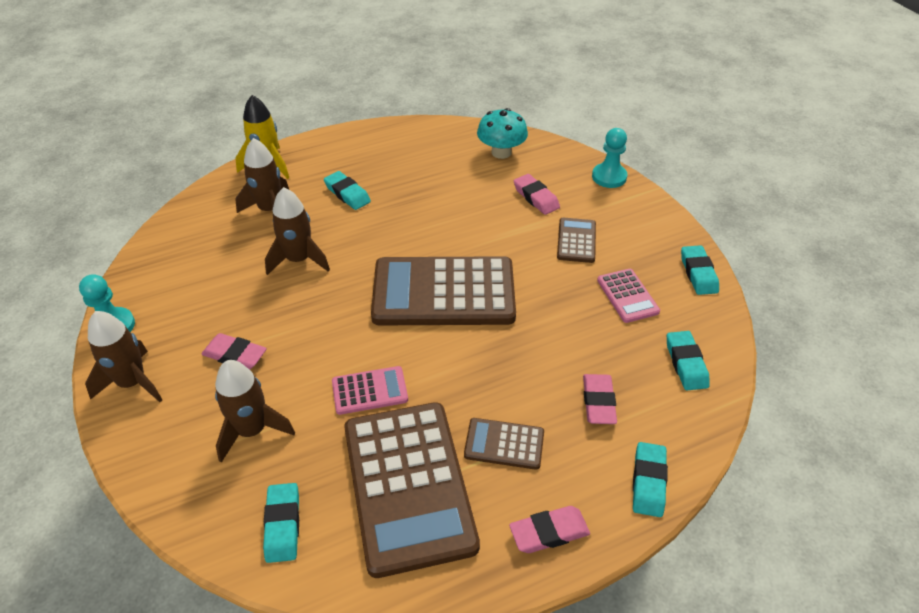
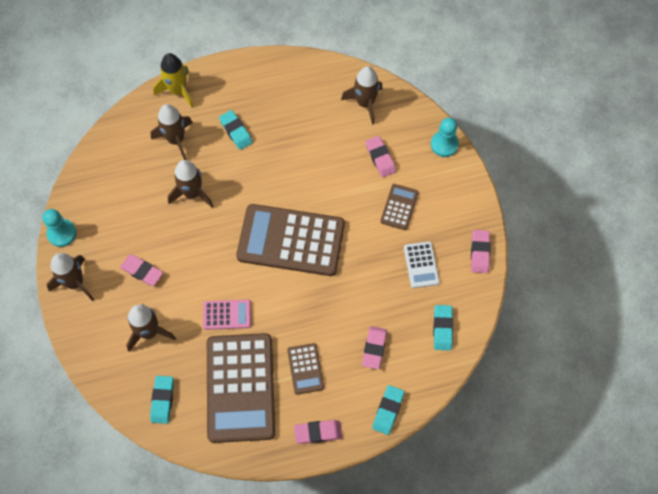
camera: 10 degrees right, 20 degrees up
brown calculator [464,418,544,470] -> brown calculator turned 120 degrees counterclockwise [287,343,324,395]
turquoise mushroom [477,108,528,159] -> brown rocket [341,66,383,125]
pink calculator [597,269,660,323] -> white calculator [404,242,440,288]
turquoise eraser [681,245,719,295] -> pink eraser [471,230,490,273]

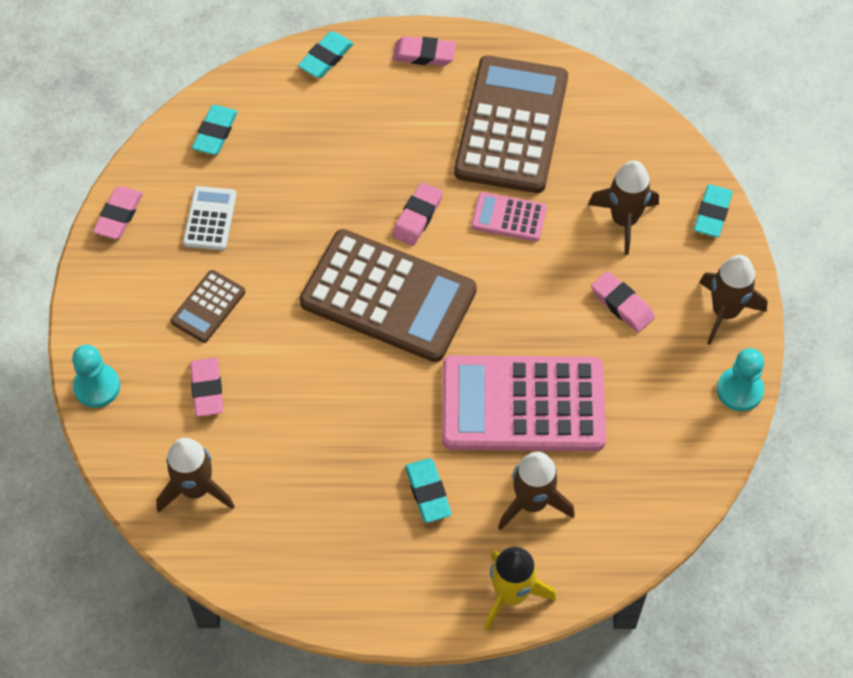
camera: 165 degrees left, 5 degrees down
turquoise eraser [150,376,174,424] -> turquoise eraser moved to [694,184,733,237]
brown rocket [168,160,214,208] -> pink calculator [442,355,606,451]
brown calculator [287,343,324,395] -> none
pink eraser [362,326,387,369] -> pink eraser moved to [392,182,443,246]

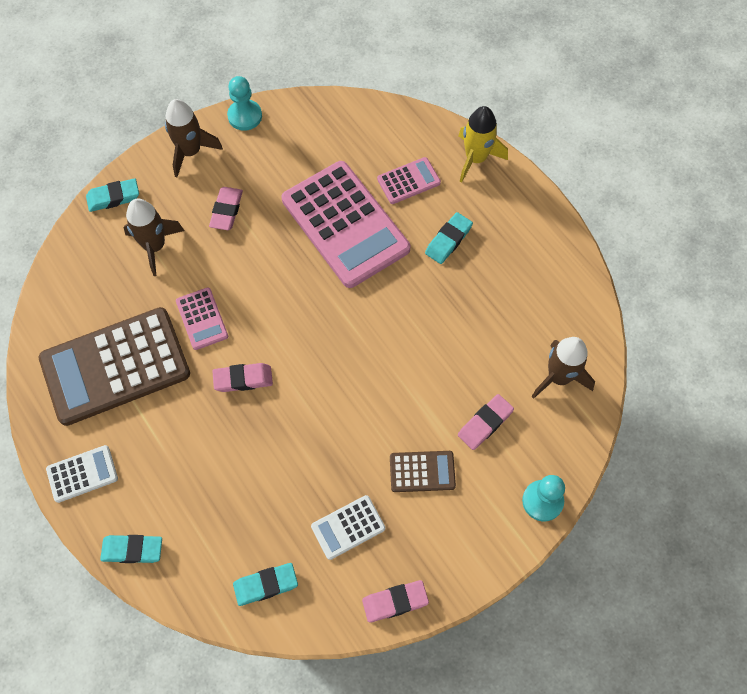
camera: 125 degrees left, 5 degrees up
brown calculator [300,229,477,362] -> none
pink eraser [392,36,456,66] -> white calculator [46,445,118,503]
brown rocket [498,452,575,530] -> pink calculator [377,157,441,204]

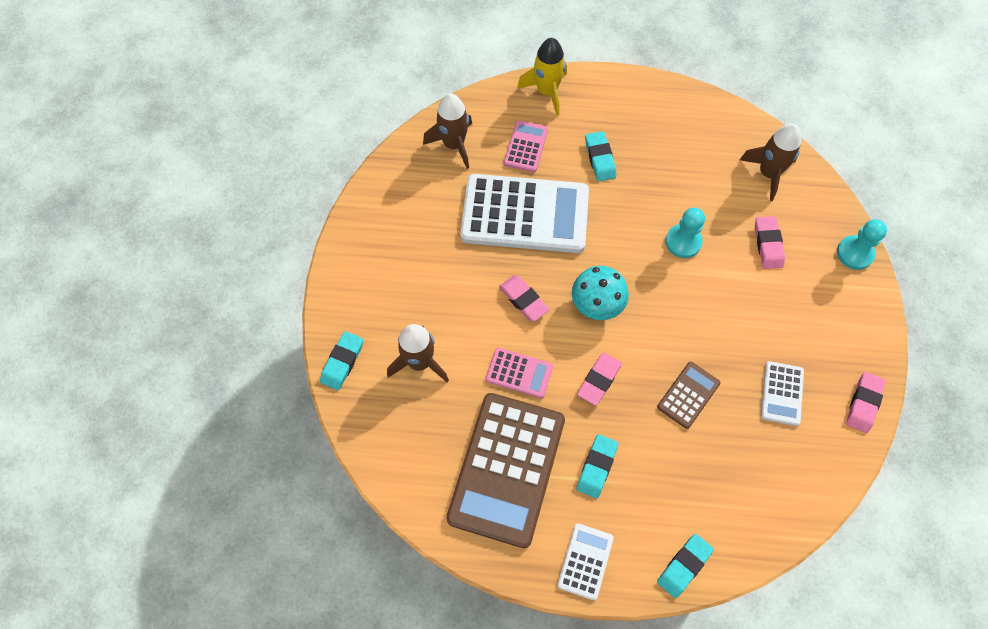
camera: 50 degrees left, 0 degrees up
brown rocket [165,99,223,177] -> brown rocket moved to [423,93,472,169]
pink eraser [209,187,243,230] -> pink eraser moved to [499,275,549,322]
turquoise pawn [227,76,262,131] -> turquoise pawn moved to [665,207,705,258]
turquoise eraser [233,563,298,606] -> turquoise eraser moved to [576,434,619,498]
pink calculator [282,161,410,288] -> white calculator [460,174,589,253]
brown calculator [390,451,456,492] -> brown calculator moved to [657,362,720,429]
none -> turquoise mushroom [572,266,629,320]

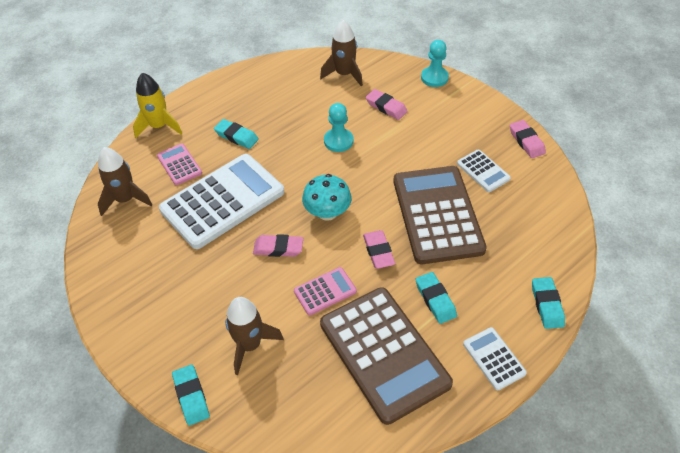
camera: 45 degrees left, 15 degrees down
brown calculator [657,362,720,429] -> brown calculator [393,166,487,264], size x2.19

